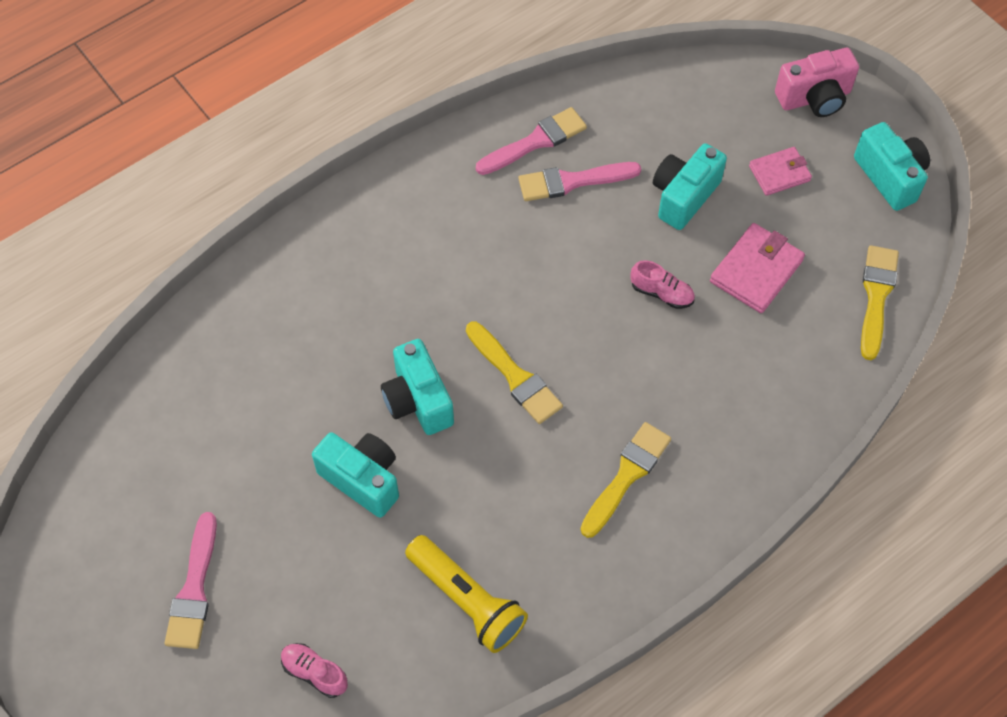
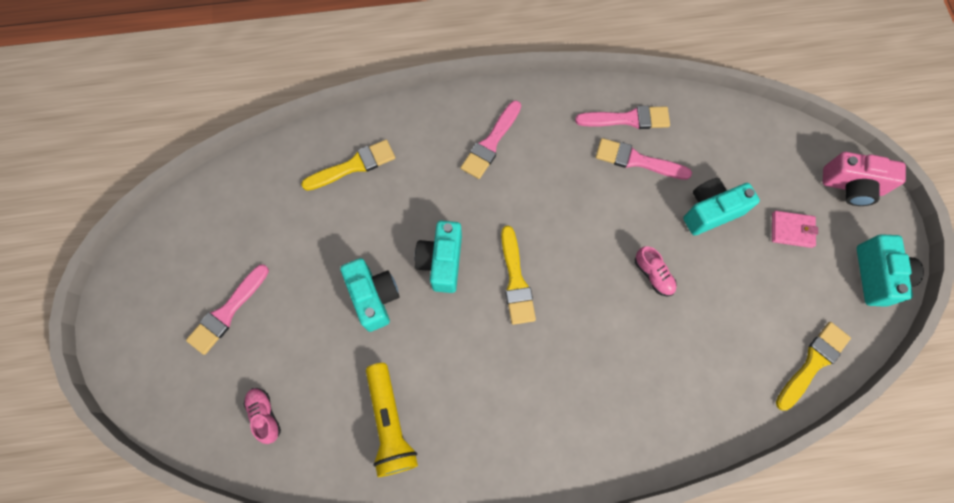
camera: 30 degrees right, 10 degrees up
yellow brush [580,422,671,538] -> yellow brush moved to [301,140,395,191]
pink wallet [710,223,805,313] -> none
none -> pink brush [461,100,521,179]

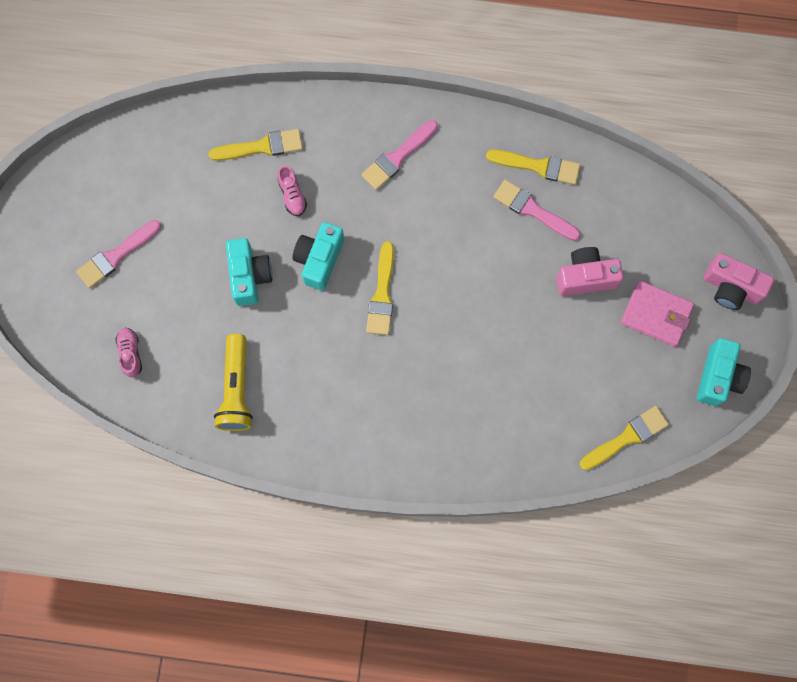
camera: 15 degrees right, 5 degrees up
pink brush [575,106,670,129] -> yellow brush [486,150,580,185]
pink shoe [635,246,677,297] -> pink shoe moved to [278,165,307,216]
turquoise camera [683,178,760,236] -> pink camera [556,247,623,296]
pink wallet [772,211,818,248] -> pink wallet [621,280,694,347], size x1.51

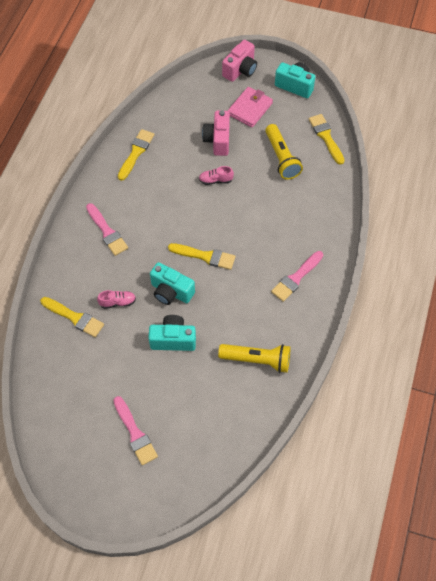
camera: 80 degrees left, 15 degrees down
pink shoe [116,328,142,377] -> pink shoe moved to [199,166,234,185]
yellow brush [209,129,303,161] -> yellow brush turned 120 degrees clockwise [40,297,104,337]
pink brush [493,180,581,241] -> pink brush moved to [271,251,323,302]
none -> yellow flashlight [265,124,303,180]

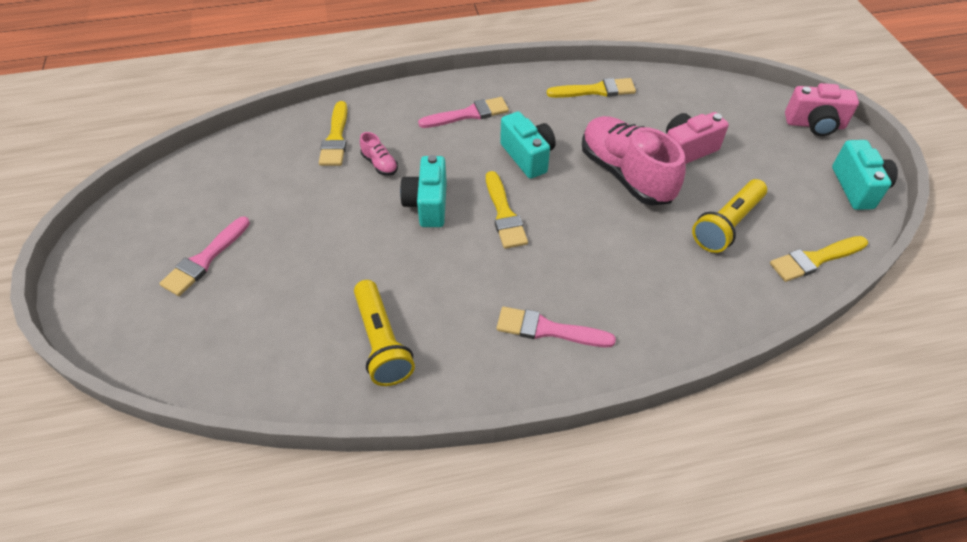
camera: 60 degrees right, 10 degrees down
pink brush [86,203,128,256] -> pink brush turned 135 degrees counterclockwise [418,97,509,128]
turquoise camera [148,315,196,351] -> turquoise camera moved to [500,111,556,179]
pink shoe [199,166,234,185] -> pink shoe [582,116,686,205], size x2.38
pink wallet [228,87,273,128] -> none
yellow brush [309,114,345,165] -> yellow brush turned 150 degrees counterclockwise [770,236,868,282]

